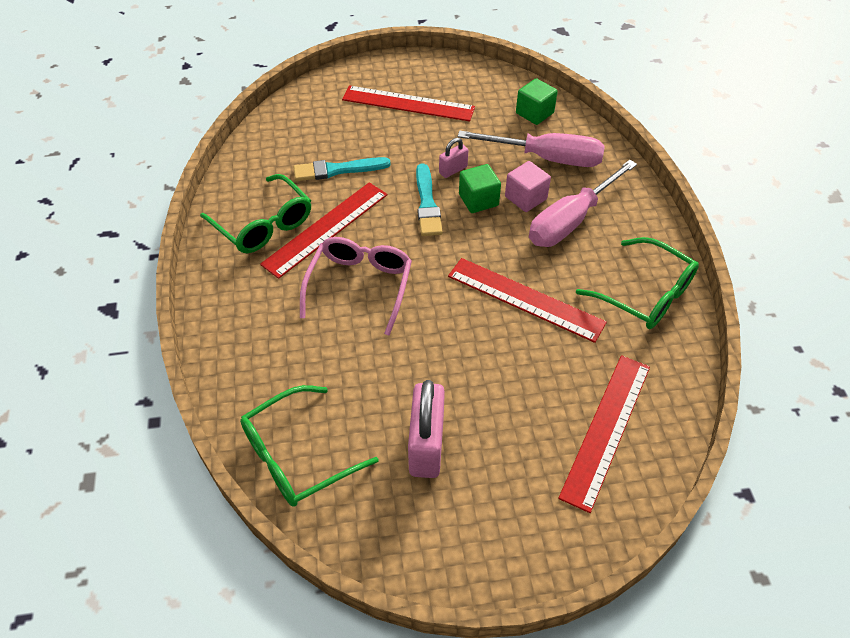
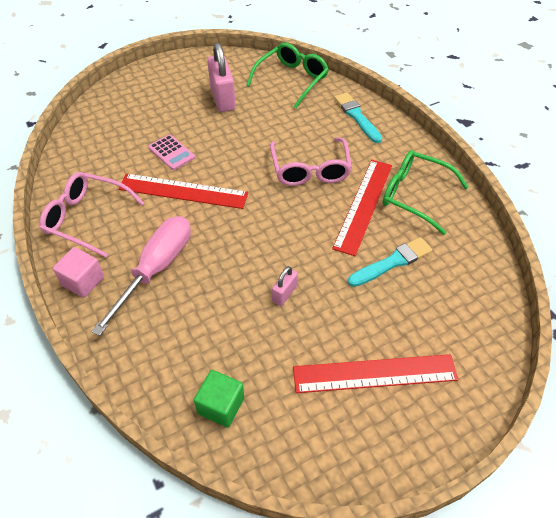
camera: 160 degrees right, 0 degrees up
turquoise brush [416,163,443,236] -> turquoise brush moved to [334,92,382,143]
pink screwdriver [458,130,605,167] -> none
green cube [459,164,501,213] -> none
pink cube [505,161,551,212] -> pink cube moved to [53,247,104,298]
red ruler [558,355,650,513] -> none
green glasses [576,237,699,329] -> pink glasses [40,172,144,258]
none -> pink calculator [148,134,195,170]

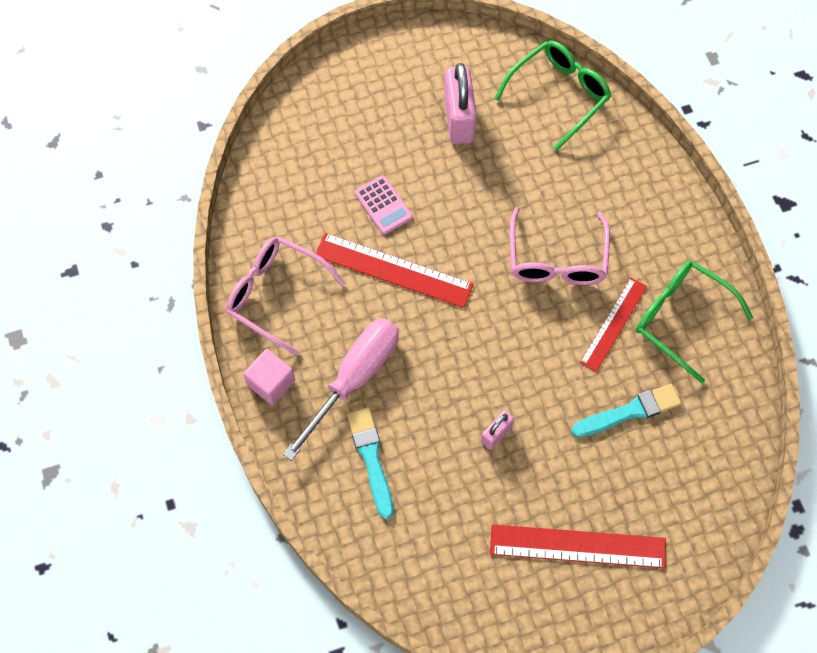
camera: 10 degrees right, 15 degrees up
green cube [194,370,244,428] -> none
red ruler [332,160,392,256] -> red ruler [580,278,647,372], size x0.66
turquoise brush [334,92,382,143] -> turquoise brush moved to [347,408,393,519]

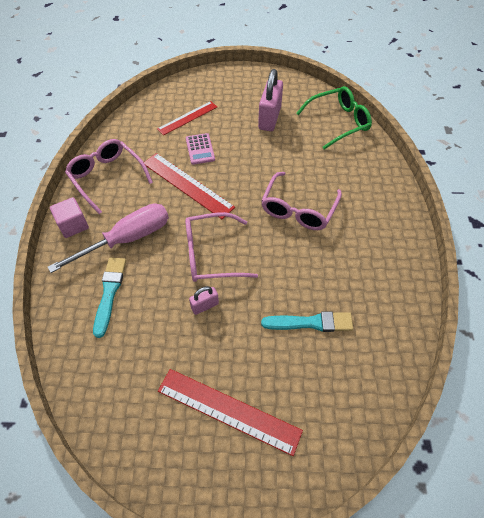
camera: 20 degrees right, 10 degrees down
red ruler [580,278,647,372] -> red ruler moved to [157,101,217,135]
green glasses [636,261,753,383] -> none
none -> pink glasses [185,212,258,282]

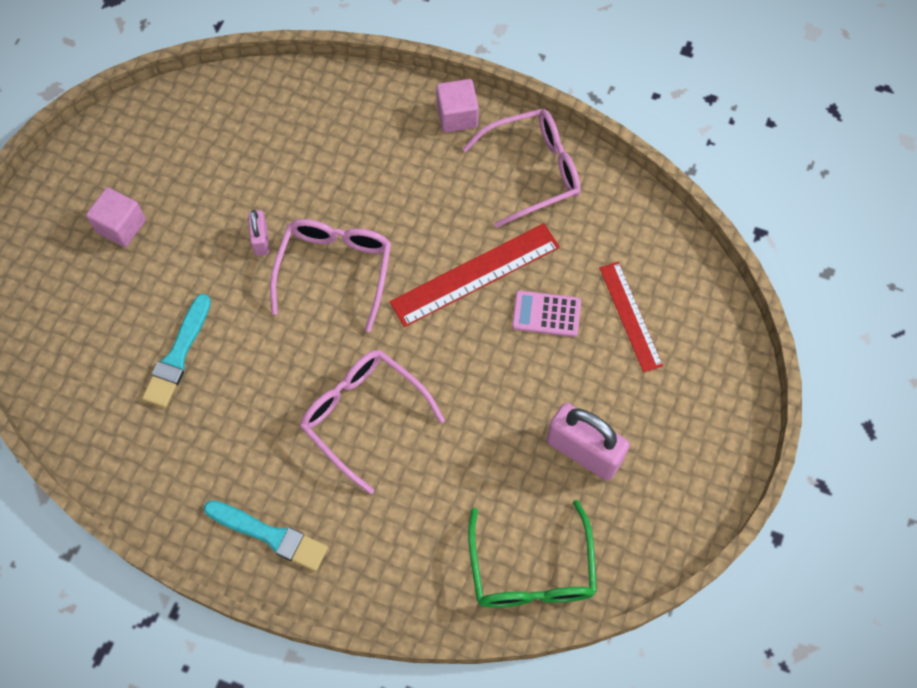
camera: 110 degrees right, 10 degrees up
pink screwdriver [48,203,169,273] -> none
turquoise brush [93,258,126,338] -> turquoise brush moved to [204,500,328,571]
red ruler [158,369,303,456] -> pink cube [86,187,146,247]

